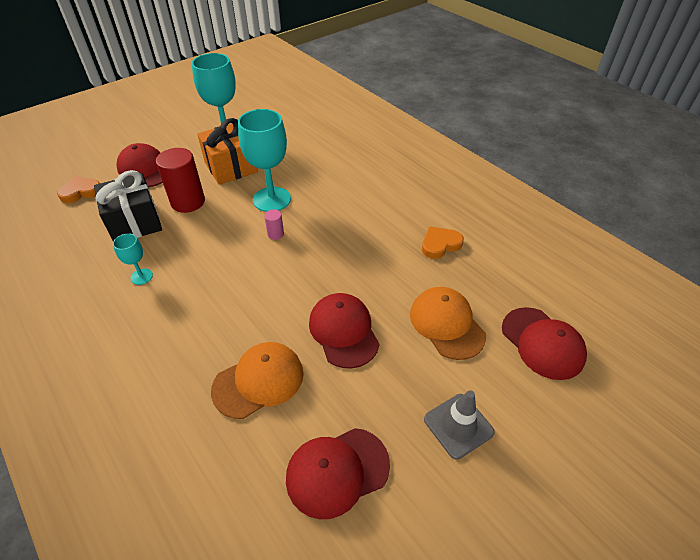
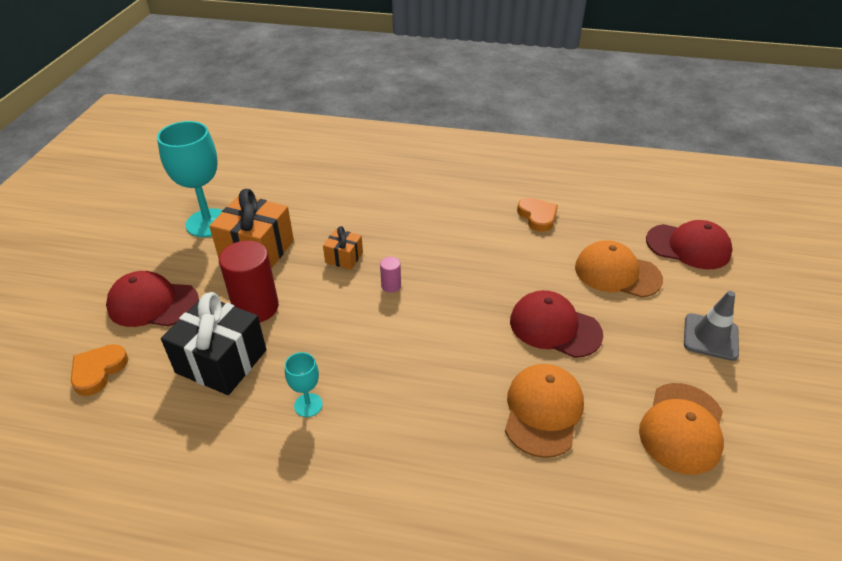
camera: 40 degrees left, 5 degrees down
turquoise goblet [238,109,291,212] -> orange gift [323,226,363,270]
red cap [286,428,390,519] -> orange cap [639,383,724,475]
orange heart [422,226,464,259] -> orange heart turned 135 degrees clockwise [517,198,558,232]

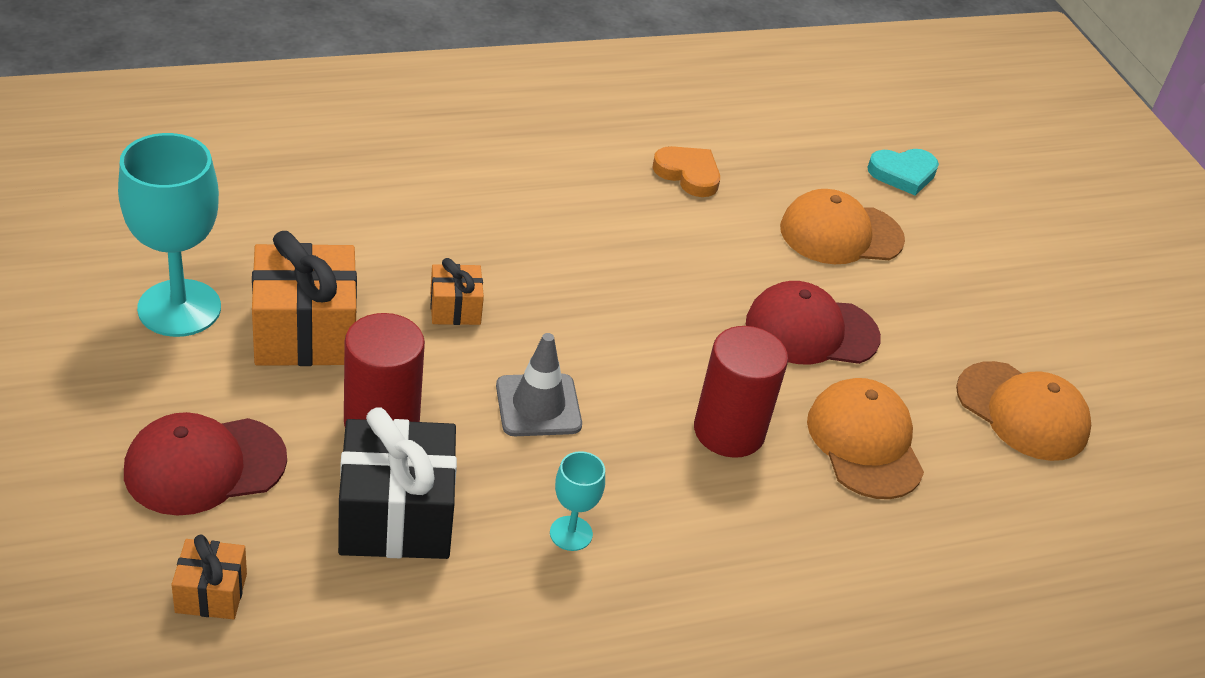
camera: 35 degrees left, 0 degrees up
orange heart [71,344,128,396] -> orange gift [171,534,247,619]
pink cylinder [380,257,401,293] -> none
orange cap [639,383,724,475] -> orange cap turned 45 degrees counterclockwise [956,361,1091,461]
red cap [646,220,733,269] -> turquoise heart [867,149,939,195]
grey traffic cone [684,291,739,361] -> grey traffic cone moved to [496,333,582,436]
none -> red cylinder [694,326,788,458]

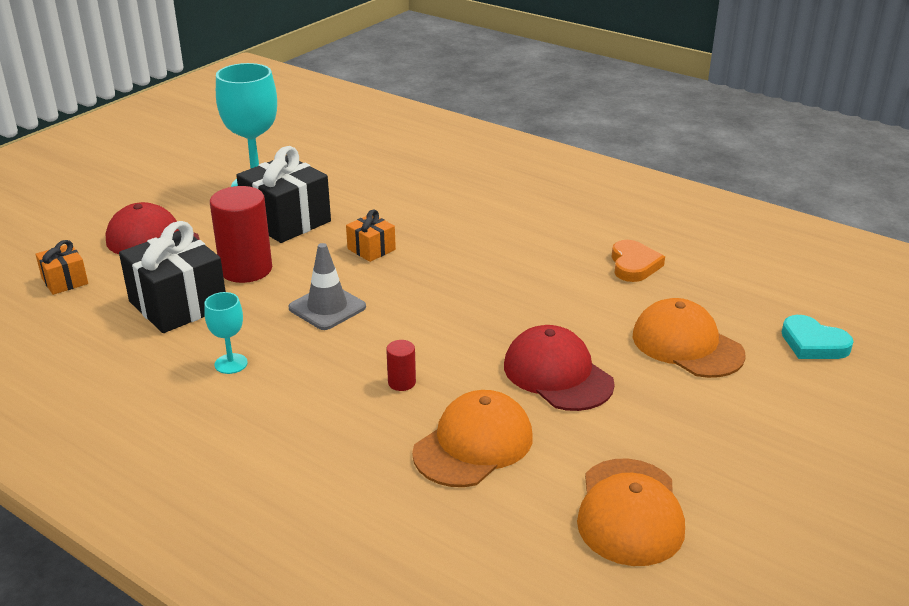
camera: 60 degrees right, 10 degrees down
orange gift [252,231,357,366] -> black gift [236,146,331,243]
red cylinder [694,326,788,458] -> red cylinder [386,340,416,391], size x0.46

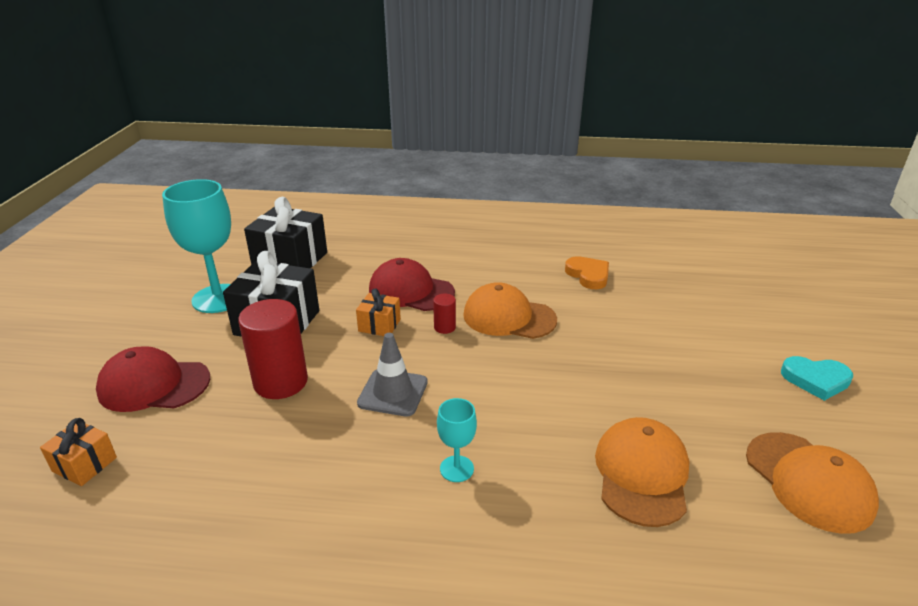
camera: 30 degrees left, 0 degrees up
black gift [119,221,226,333] -> black gift moved to [244,197,327,268]
turquoise goblet [204,292,248,374] -> turquoise goblet moved to [437,398,477,482]
red cylinder [386,340,416,391] -> red cylinder moved to [433,294,456,334]
red cap [504,325,615,411] -> red cap moved to [369,258,455,311]
orange cap [633,298,746,378] -> orange cap moved to [463,282,557,339]
turquoise heart [782,315,854,359] -> turquoise heart moved to [781,356,853,401]

